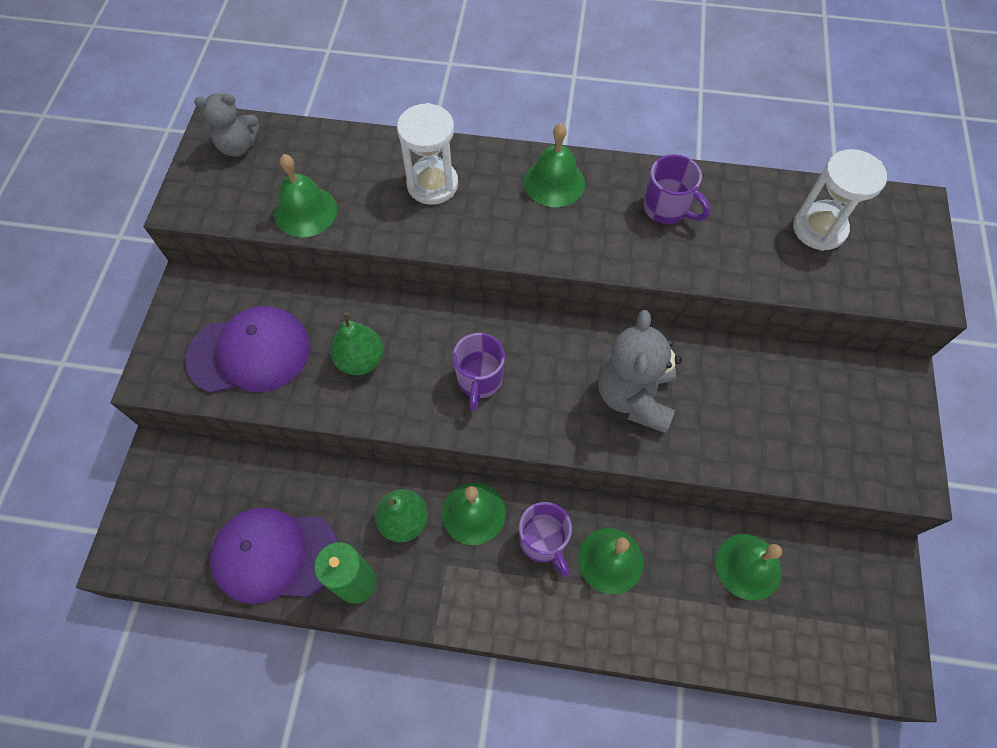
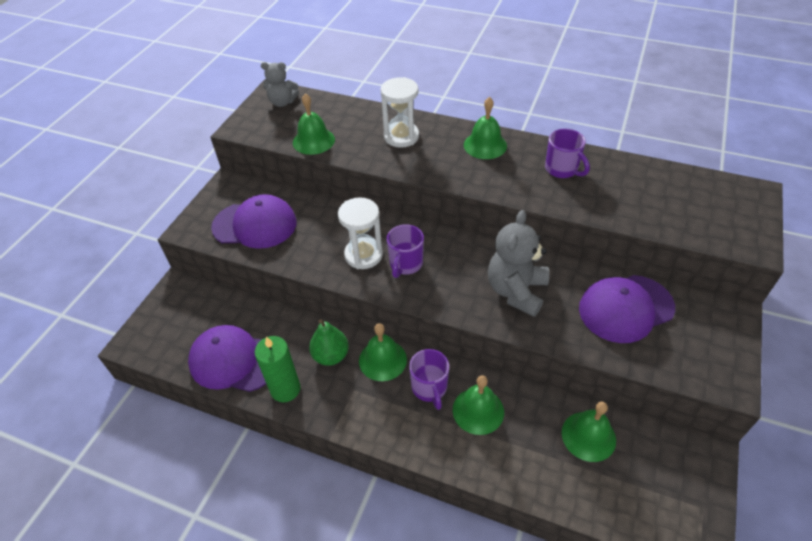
camera: 15 degrees right, 15 degrees down
green pear [331,312,383,375] -> none
white hourglass [793,149,887,251] -> white hourglass moved to [338,197,383,269]
none -> purple cap [579,275,675,343]

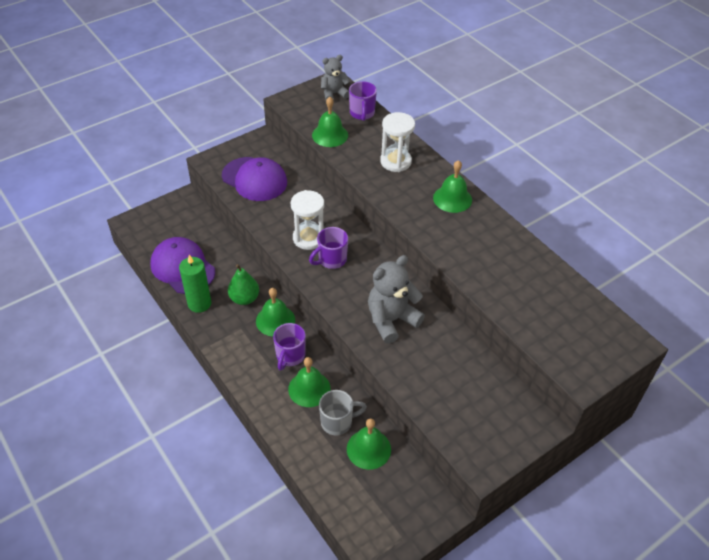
camera: 30 degrees right, 0 degrees up
grey teddy bear [261,62,299,107] -> grey teddy bear turned 120 degrees clockwise [321,55,350,100]
purple mug [545,129,590,178] -> purple mug moved to [349,81,377,121]
purple cap [579,275,675,343] -> none
none -> grey mug [319,390,367,436]

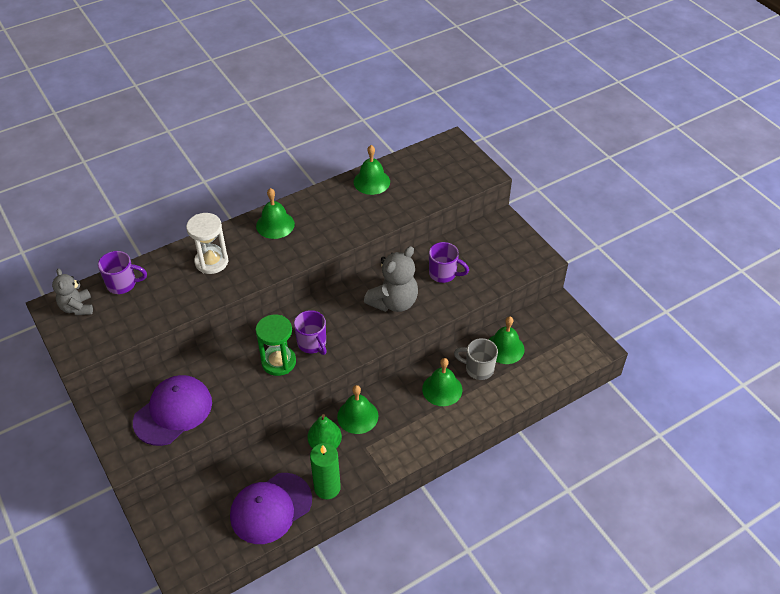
camera: 85 degrees left, 0 degrees up
purple mug [273,323,306,371] -> purple mug moved to [429,242,469,283]
white hourglass [291,190,324,250] -> green hourglass [256,314,296,376]
green bell [312,97,348,147] -> green bell moved to [354,145,390,195]
grey mug [319,390,367,436] -> grey mug turned 60 degrees counterclockwise [454,338,498,380]
grey teddy bear [368,255,425,344] -> grey teddy bear turned 105 degrees counterclockwise [364,246,418,312]

